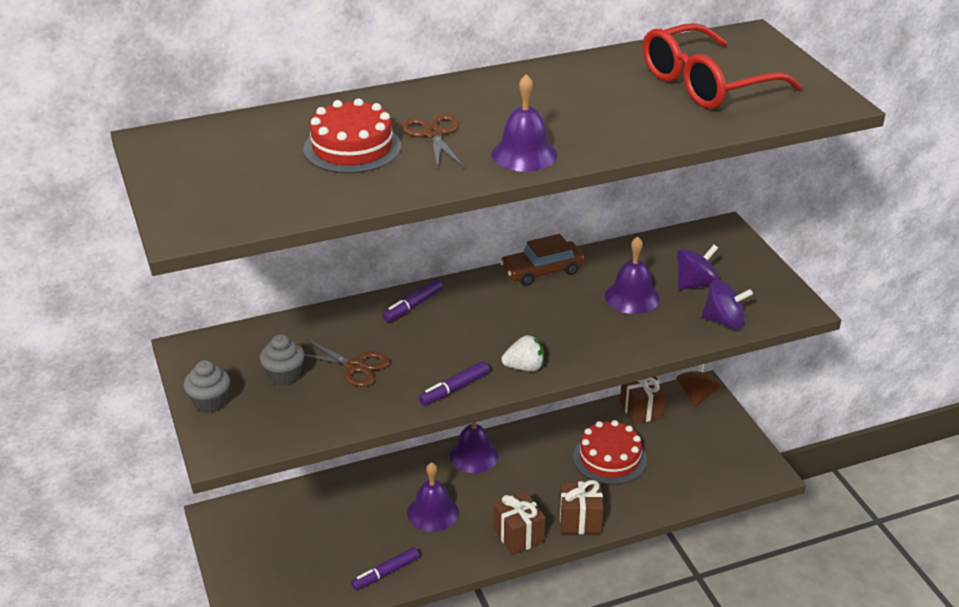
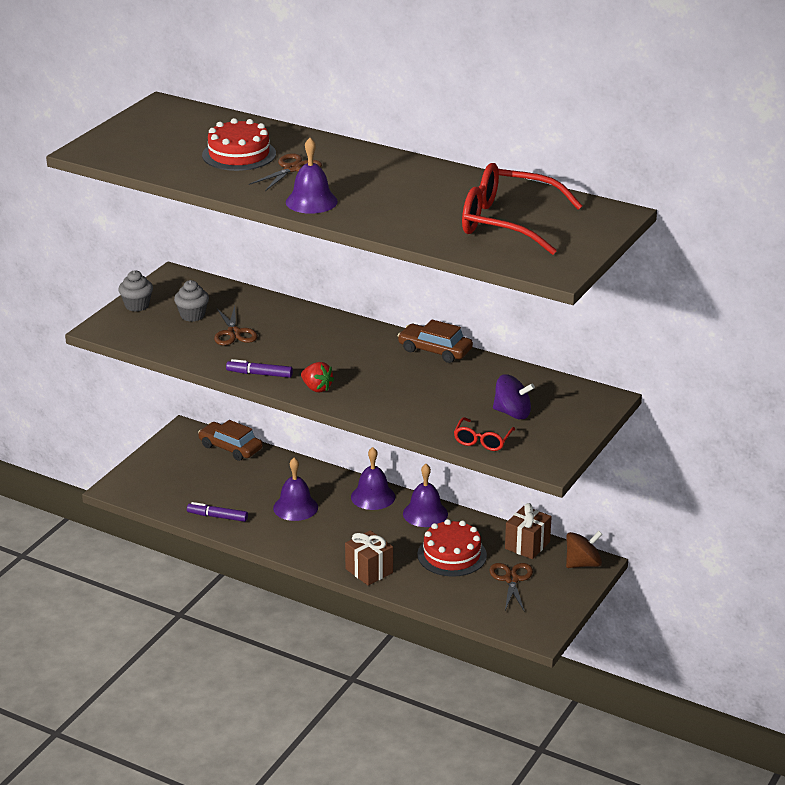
camera: 50 degrees right, 5 degrees down
purple marker [382,279,443,322] -> none
brown gift [494,491,545,555] -> none
white strawberry [501,335,544,371] -> red strawberry [301,362,334,392]
purple bell [605,236,660,314] -> purple bell moved to [403,464,448,527]
purple spinning top [701,279,753,330] -> red glasses [454,417,515,451]
none -> brown car [198,420,263,461]
none -> brown scissors [489,563,533,612]

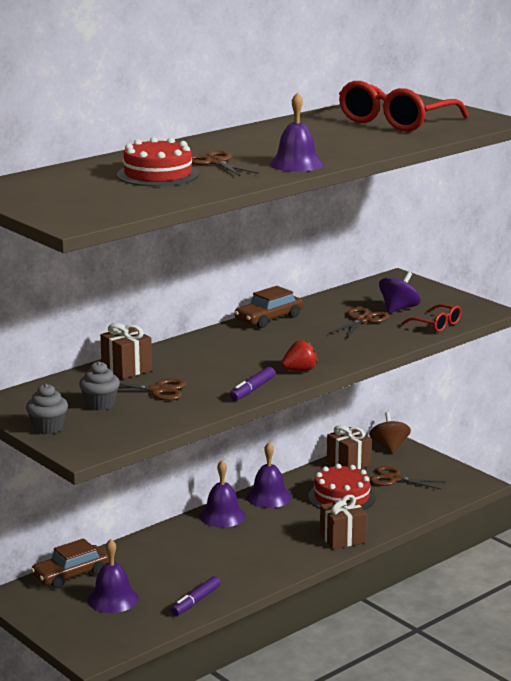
camera: 70 degrees left, 10 degrees down
purple bell [273,458,318,521] -> purple bell moved to [87,539,139,613]
none -> brown gift [100,323,152,379]
none -> brown scissors [329,307,389,338]

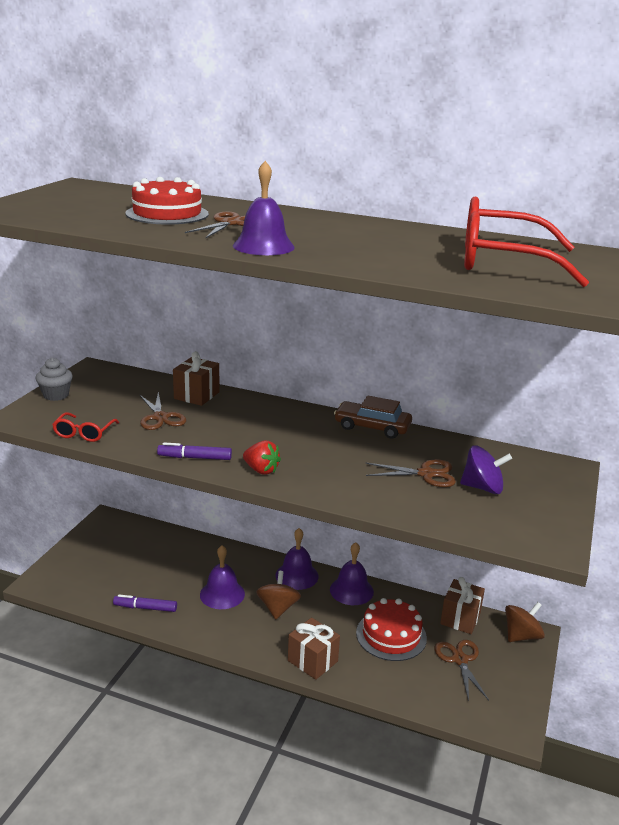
camera: 60 degrees right, 5 degrees up
brown car [31,538,109,588] -> none
grey cupcake [79,361,120,410] -> none
purple bell [87,539,139,613] -> purple bell moved to [200,545,245,609]
red glasses [401,304,462,332] -> red glasses moved to [52,412,119,442]
none -> brown spinning top [256,571,301,619]

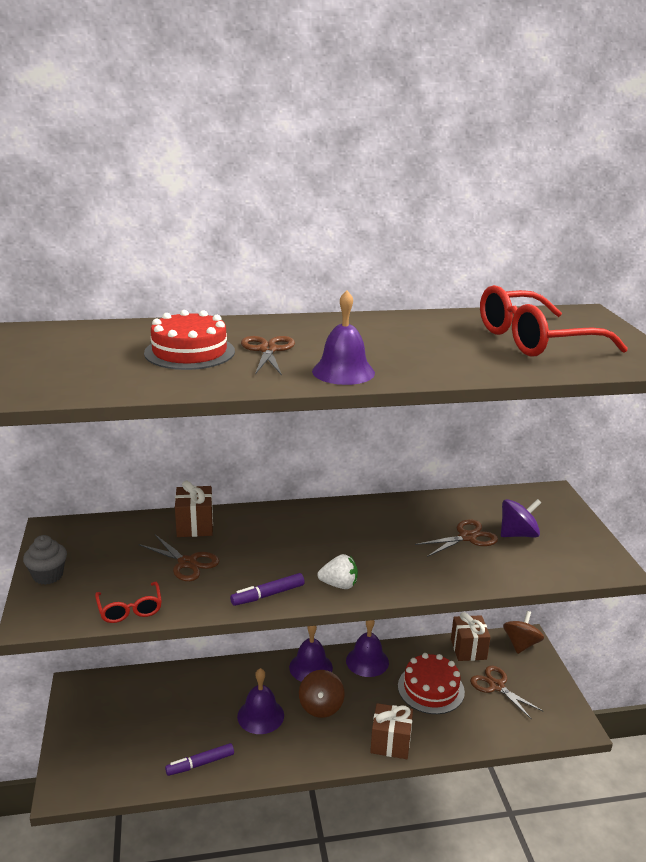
camera: 30 degrees left, 0 degrees up
red strawberry [243,440,281,475] -> white strawberry [317,554,358,589]
brown spinning top [256,571,301,619] -> brown spinning top turned 150 degrees counterclockwise [299,670,345,718]
brown car [334,396,412,439] -> none

